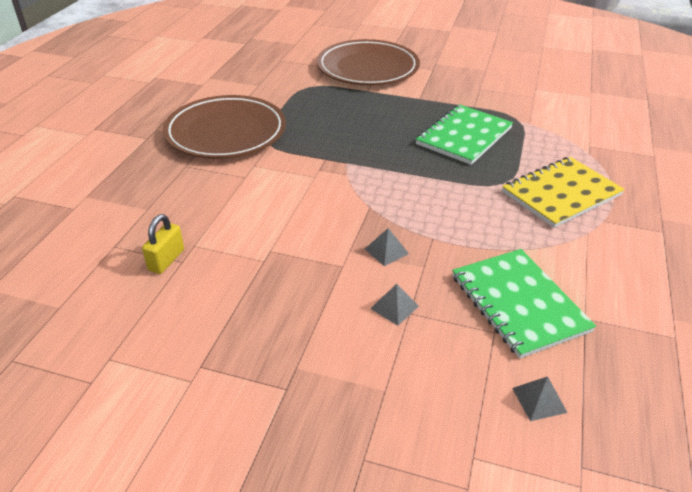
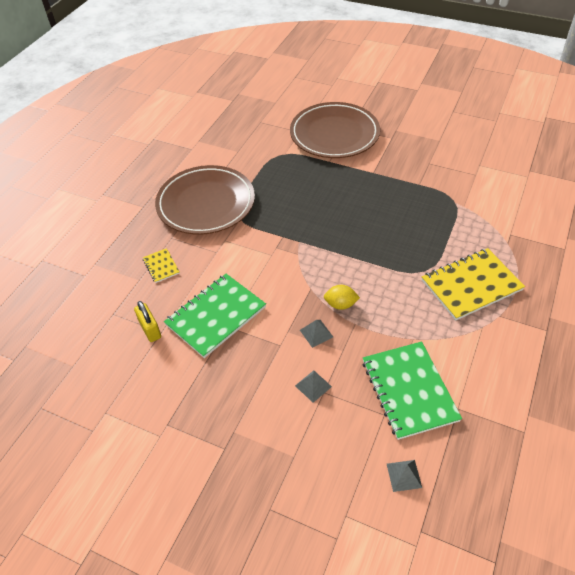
camera: 10 degrees right, 10 degrees up
yellow padlock [142,214,184,274] -> yellow padlock turned 60 degrees counterclockwise [134,301,161,342]
green notebook [416,104,513,165] -> green notebook moved to [164,274,266,358]
none -> yellow notebook [143,248,180,283]
none -> yellow lemon [324,285,360,310]

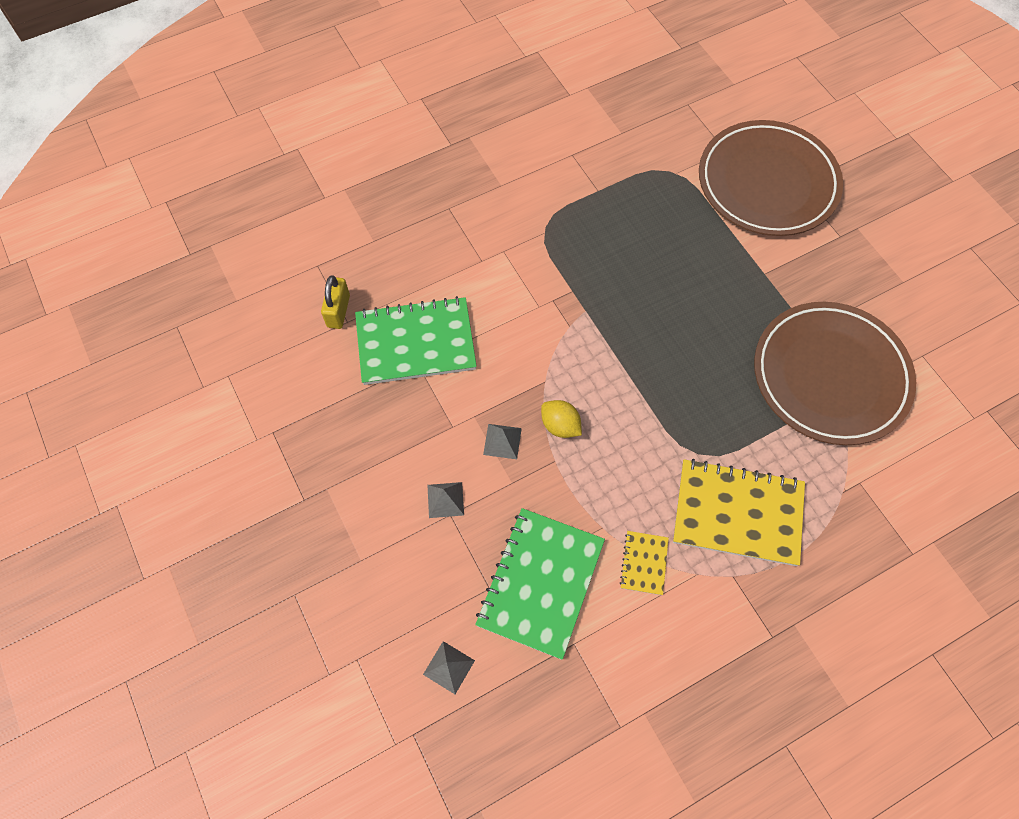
camera: 35 degrees right, 15 degrees up
yellow notebook [143,248,180,283] -> yellow notebook moved to [619,531,669,595]
brown plate [155,165,255,235] -> brown plate moved to [754,302,916,445]

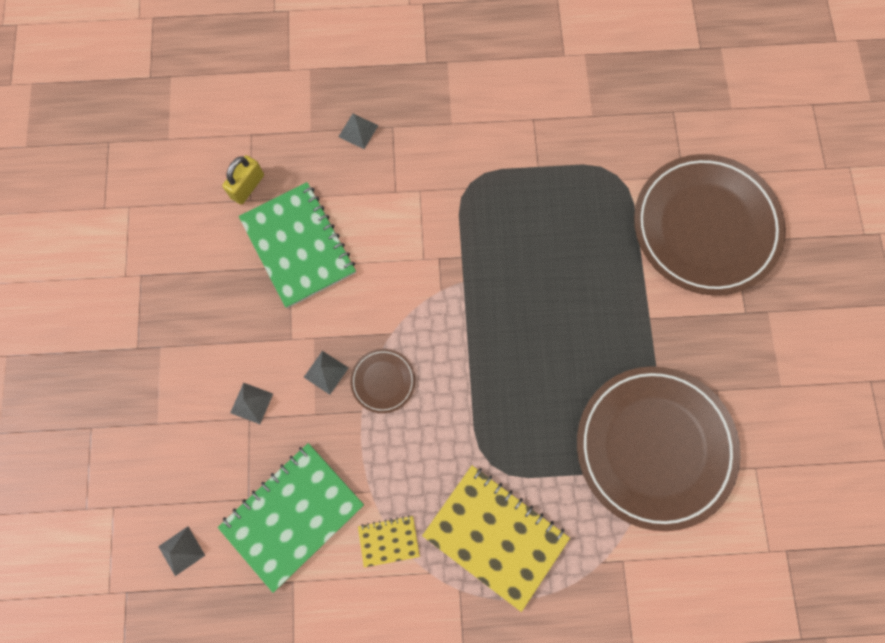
camera: 25 degrees right, 10 degrees up
green notebook [355,296,477,385] -> green notebook turned 45 degrees clockwise [239,182,356,308]
yellow lemon [541,400,582,438] -> brown plate [350,349,415,413]
yellow notebook [619,531,669,595] -> yellow notebook turned 45 degrees clockwise [358,515,420,568]
none -> grey pyramid [339,114,379,149]

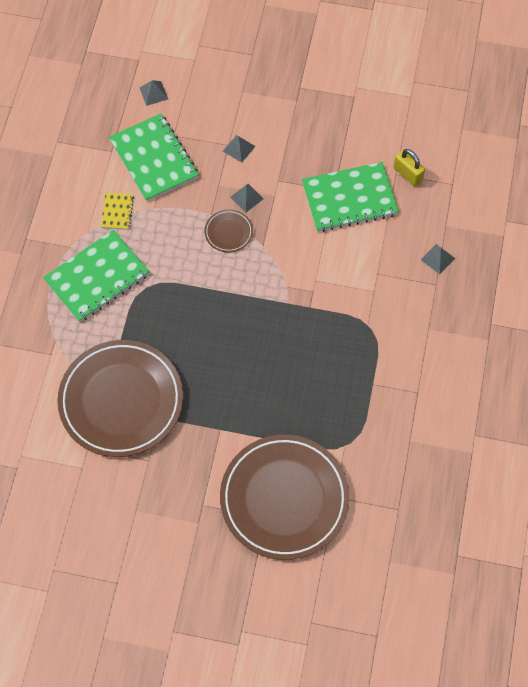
camera: 105 degrees right, 10 degrees down
yellow notebook [422,465,570,612] -> green notebook [43,230,150,322]

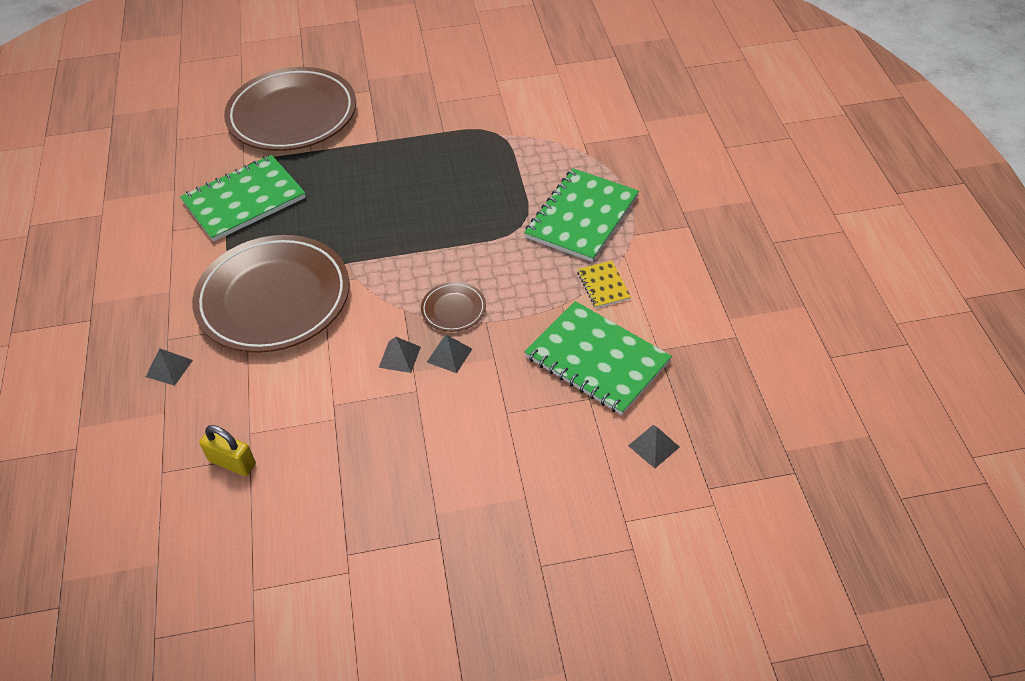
camera: 160 degrees right, 15 degrees down
brown plate [57,340,183,457] -> brown plate moved to [192,235,349,353]
grey pyramid [223,135,255,163] -> grey pyramid moved to [379,337,421,373]
green notebook [302,162,399,232] -> green notebook moved to [180,155,306,242]

